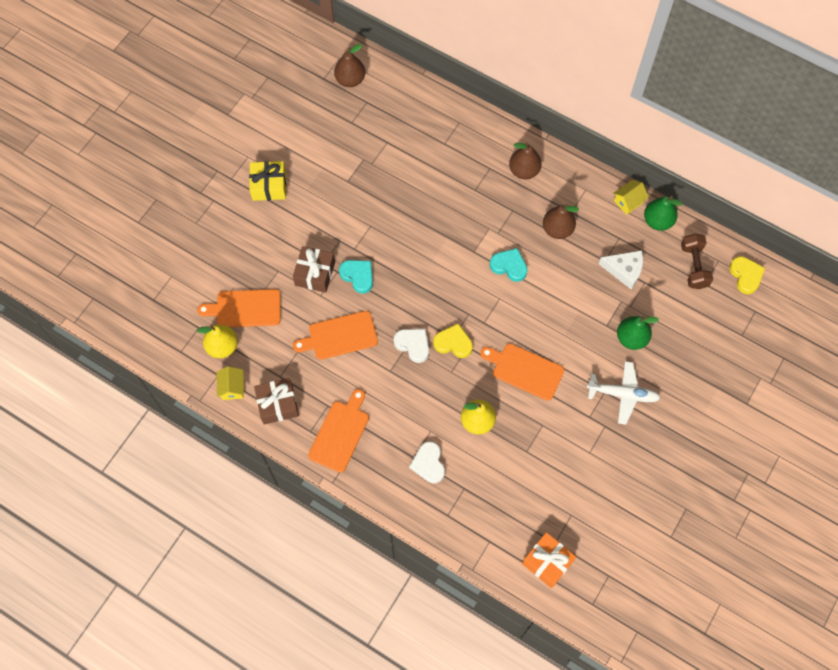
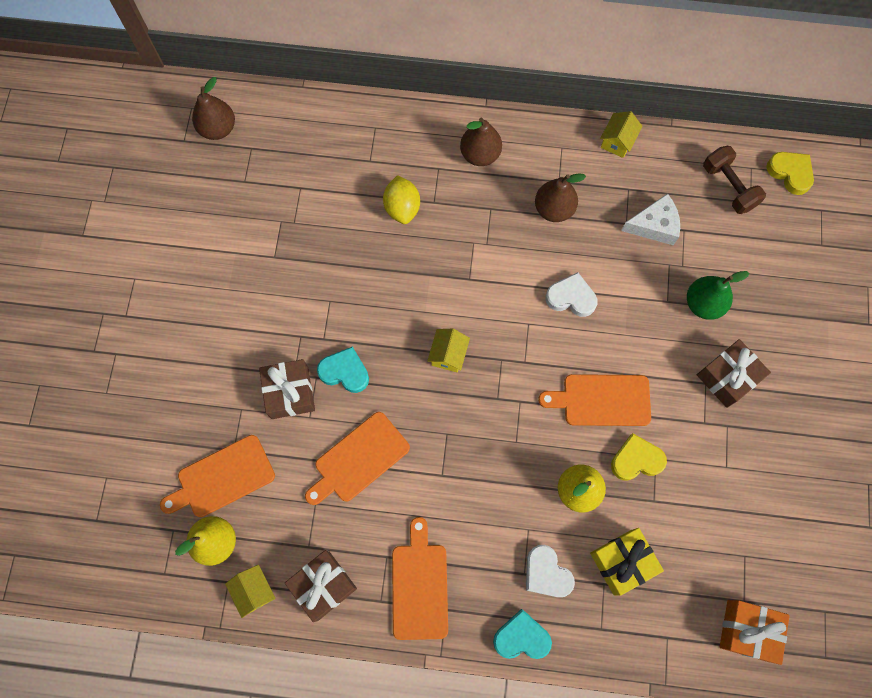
camera: 25 degrees left, 5 degrees up
yellow gift [249,161,286,201] -> yellow gift moved to [590,528,664,596]
white heart [394,329,429,363] -> white heart moved to [545,272,598,317]
yellow heart [433,323,473,358] -> yellow heart moved to [611,433,667,481]
turquoise heart [490,248,528,282] -> turquoise heart moved to [493,609,552,659]
white plane [587,361,660,425] -> brown gift [697,339,771,408]
green pear [644,196,682,231] -> none
none -> yellow lemon [383,175,420,224]
none -> yellow house [427,329,470,372]

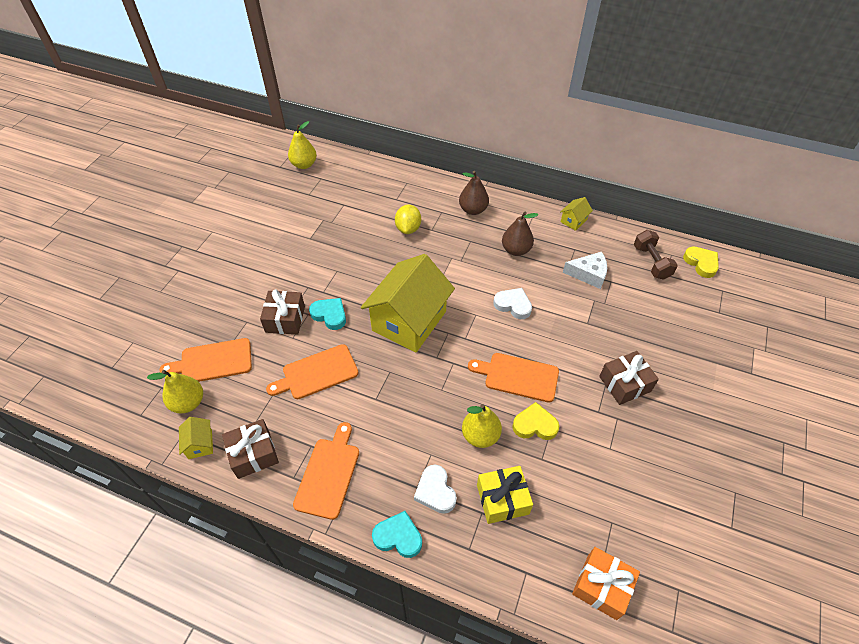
camera: 15 degrees right, 20 degrees down
brown pear [192,77,235,140] -> yellow pear [288,121,317,169]
yellow house [427,329,470,372] -> yellow house [361,254,455,353], size x2.49
green pear [687,271,749,320] -> none

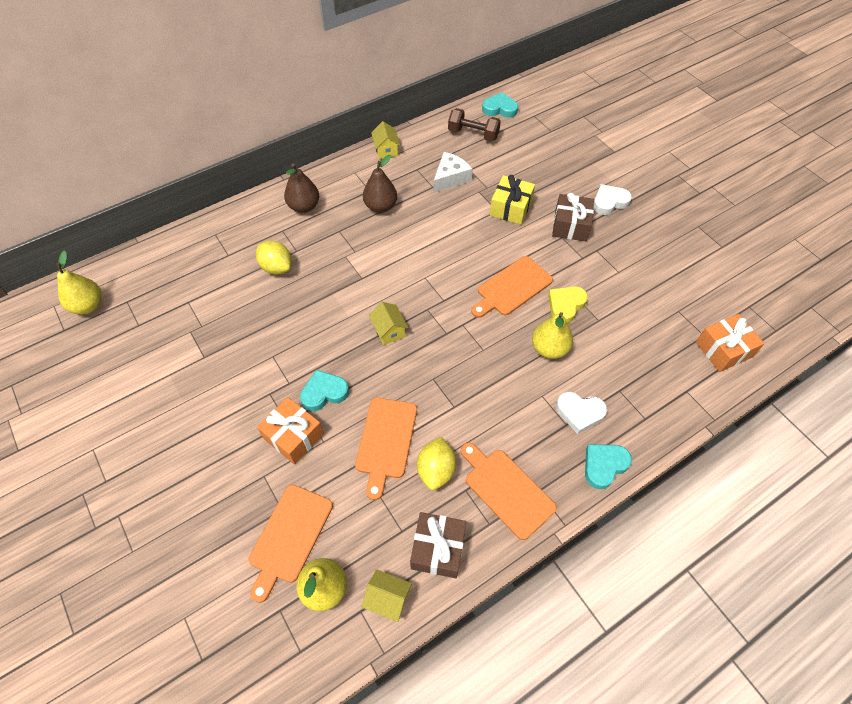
camera: 55 degrees left, 5 degrees up
brown gift [260,290,305,334] -> orange gift [257,397,324,465]
yellow house [361,254,455,353] -> yellow house [369,302,408,345], size x0.40
yellow gift [477,466,533,524] -> yellow gift moved to [490,175,535,225]
white heart [493,288,532,319] -> white heart moved to [593,184,632,215]
yellow heart [683,246,719,278] -> turquoise heart [482,92,518,118]
none -> yellow lemon [417,437,456,490]

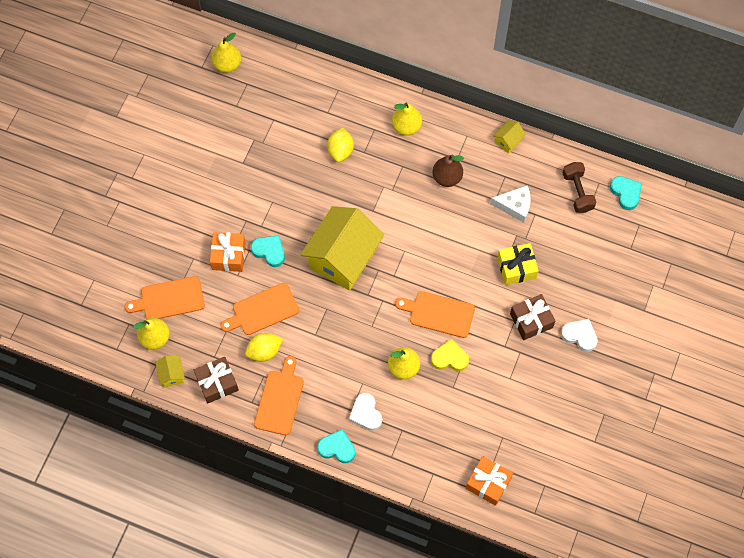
camera: 55 degrees right, 10 degrees up
brown pear [284,164,319,213] -> yellow pear [392,102,422,136]
yellow house [369,302,408,345] -> yellow house [300,206,384,290], size x2.49

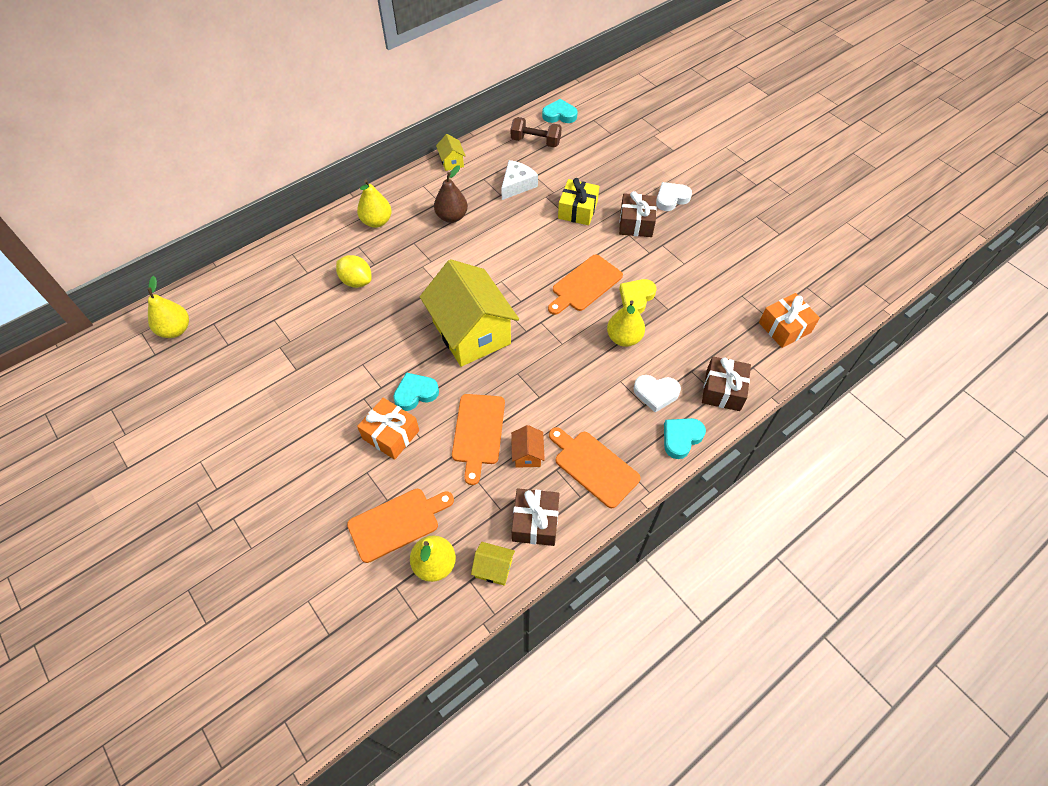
camera: 60 degrees left, 10 degrees down
orange cutting board [125,276,205,319] -> orange cutting board turned 135 degrees counterclockwise [347,489,454,563]
yellow lemon [245,333,283,362] -> orange house [511,425,545,468]
none -> brown gift [702,356,751,411]

